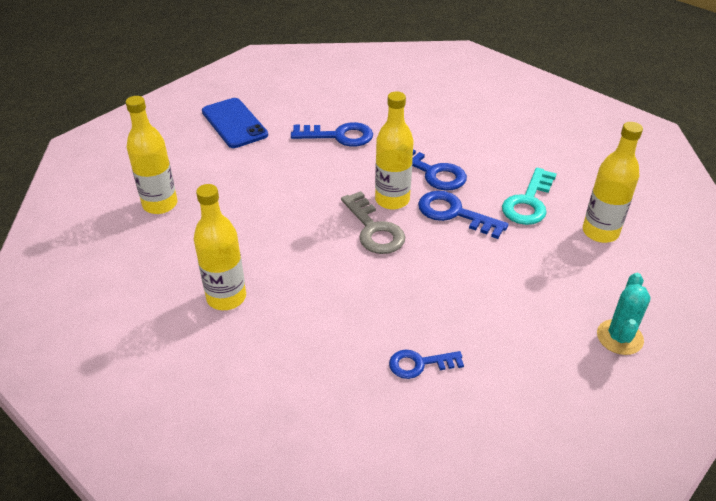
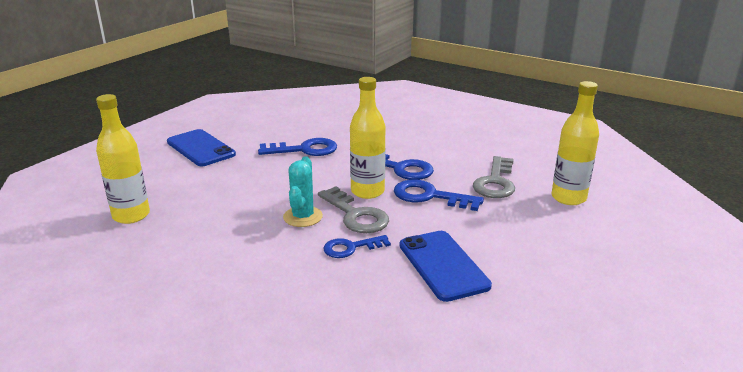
camera: 10 degrees left, 15 degrees down
yellow bottle [194,184,246,310] -> none
blue key [389,349,464,379] -> blue key moved to [323,235,391,258]
turquoise key [502,168,557,225] -> grey key [473,156,515,198]
turquoise cactus [597,273,651,355] -> turquoise cactus moved to [283,156,323,227]
none -> blue phone [400,231,492,302]

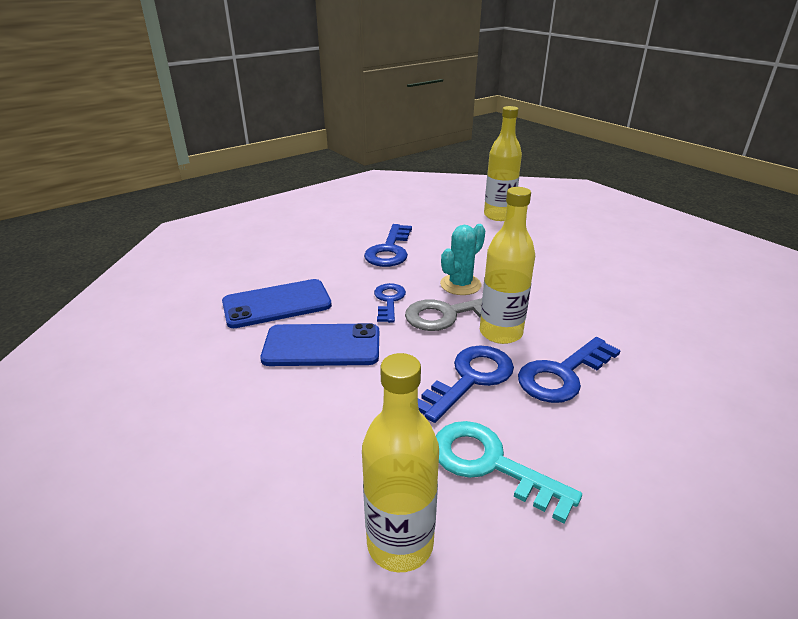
camera: 110 degrees right, 5 degrees up
blue phone [167,129,236,166] -> blue phone moved to [222,279,332,328]
blue key [258,138,337,156] -> blue key moved to [364,224,412,267]
turquoise cactus [283,156,323,227] -> turquoise cactus turned 75 degrees counterclockwise [440,224,486,295]
grey key [473,156,515,198] -> turquoise key [436,421,582,524]

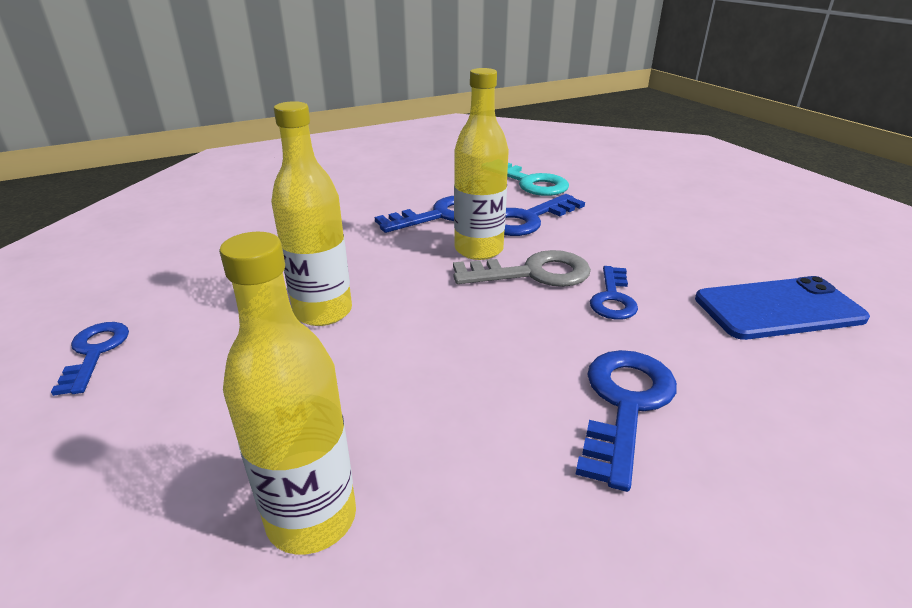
camera: 170 degrees left, 0 degrees up
blue phone [261,323,379,366] -> none
yellow bottle [362,353,439,572] -> yellow bottle moved to [271,101,352,326]
turquoise cactus [440,224,486,295] -> none
none -> blue key [51,322,129,396]

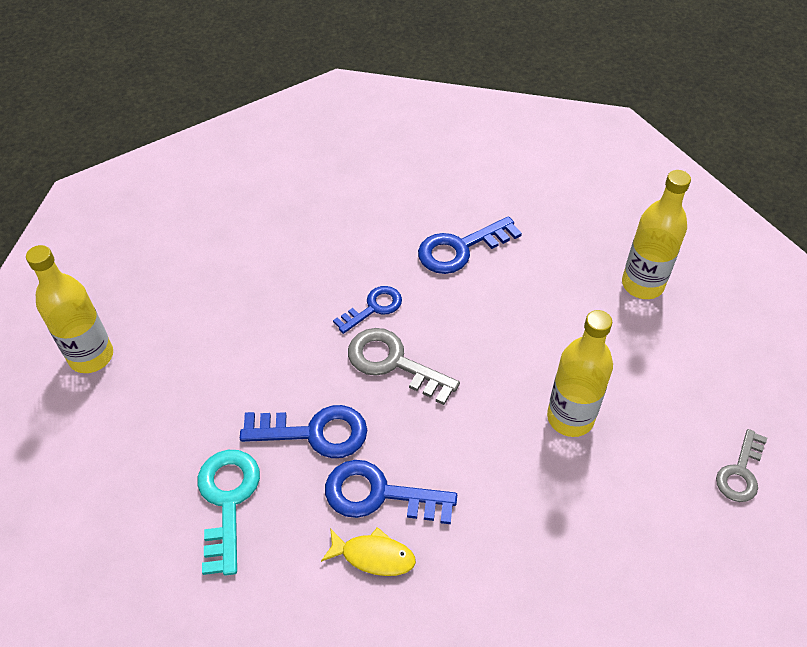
camera: 140 degrees left, 20 degrees up
blue key [51,322,129,396] -> grey key [716,429,767,502]
yellow bottle [454,68,509,260] -> yellow bottle moved to [26,245,113,373]
blue phone [695,276,870,340] -> none
none -> yellow fish [321,527,416,576]

